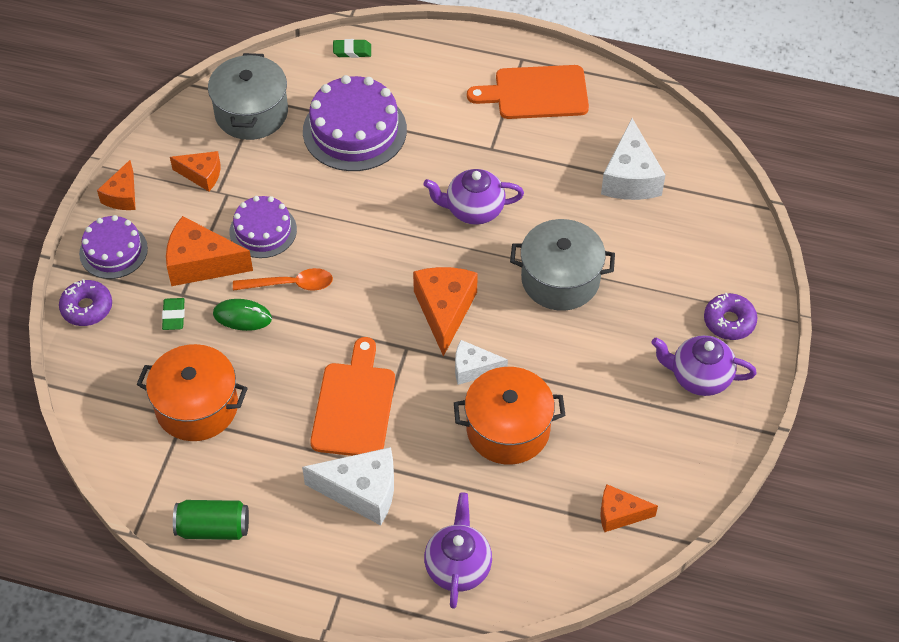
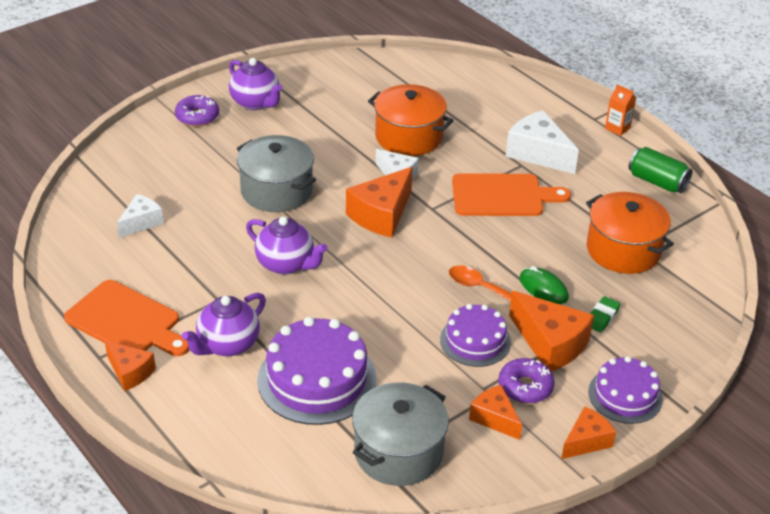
camera: 145 degrees left, 15 degrees down
purple donut [59,279,112,326] -> purple donut moved to [498,358,555,403]
orange cutting board [310,337,395,456] -> orange cutting board turned 135 degrees counterclockwise [452,173,571,216]
green eraser [333,39,371,58] -> none
purple teapot [424,492,492,609] -> purple teapot moved to [182,293,266,356]
white cheese [601,118,665,200] -> white cheese [117,194,164,238], size x0.61
orange cheese [601,484,658,532] -> orange cheese moved to [104,340,156,391]
none -> orange carton [605,85,636,136]

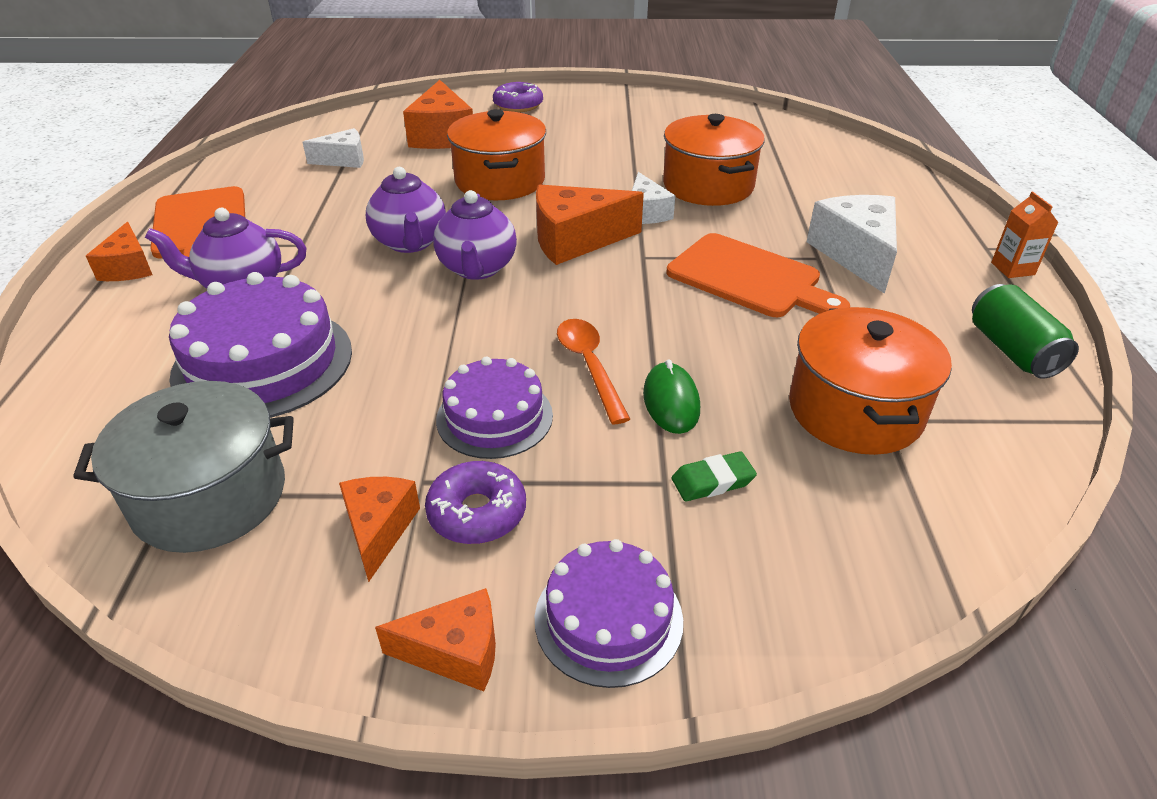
camera: 40 degrees right, 0 degrees up
purple teapot [229,58,282,110] -> purple teapot moved to [433,190,517,280]
grey pot [237,135,316,212] -> orange pot [447,109,546,200]
orange cheese [509,291,594,371] -> orange cheese moved to [403,80,473,149]

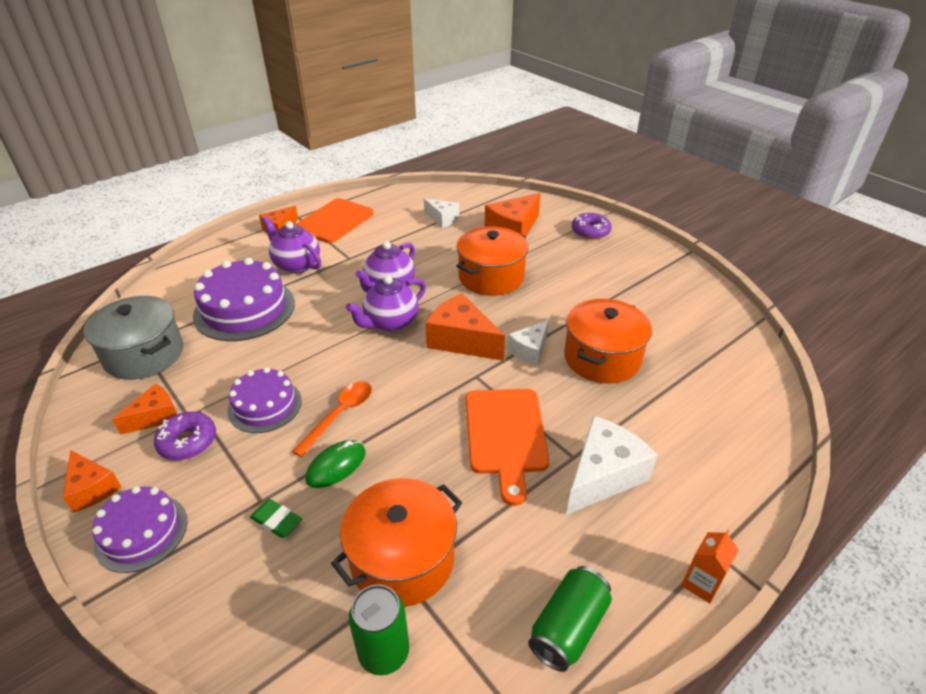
camera: 50 degrees right, 0 degrees up
none -> green can [349,584,409,676]

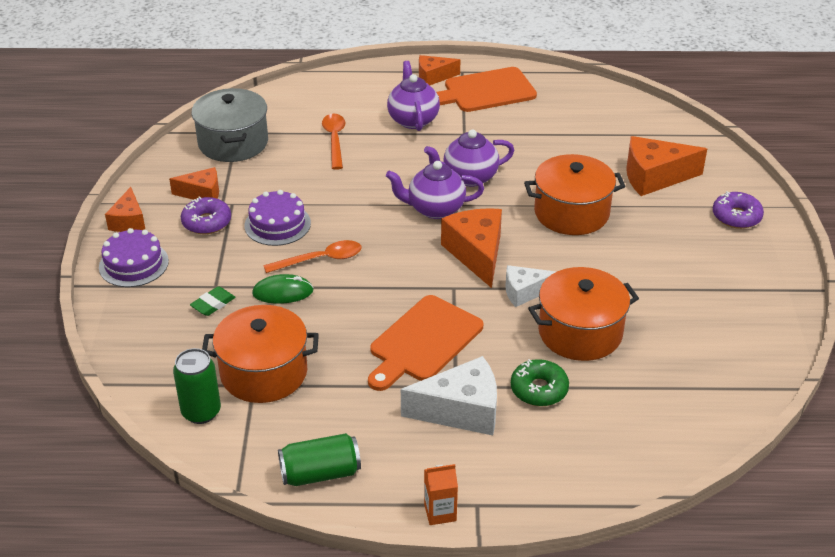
camera: 40 degrees right, 0 degrees up
purple cake [193,258,295,341] -> orange spoon [322,114,345,170]
green eraser [250,499,302,538] -> green eraser turned 60 degrees clockwise [190,286,236,316]
white cheese [424,198,459,228] -> none
none -> green donut [511,359,569,406]

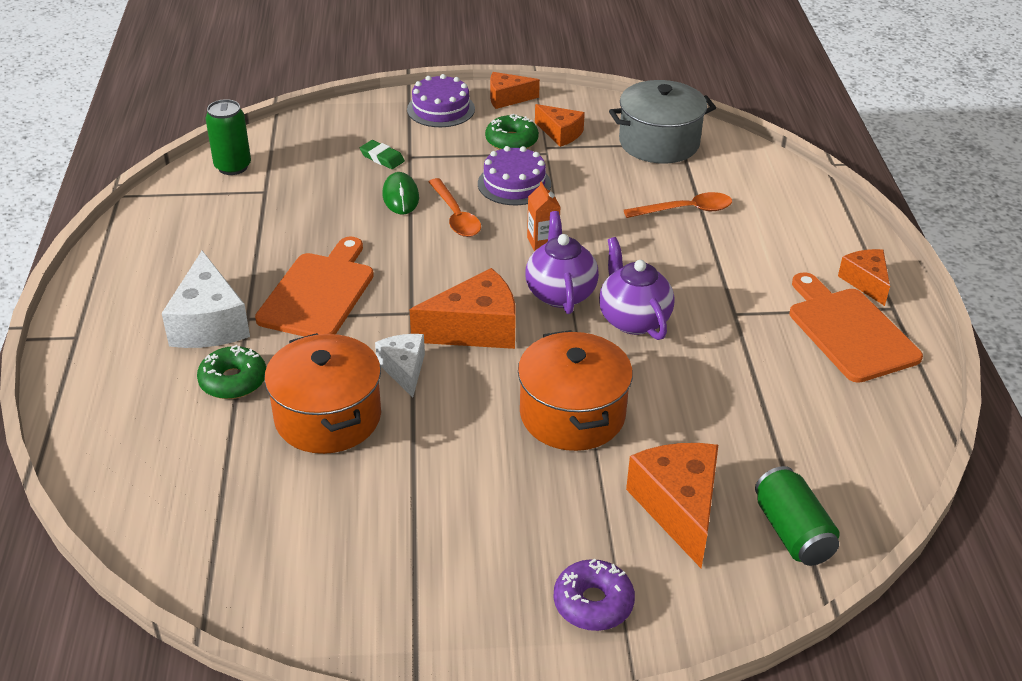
camera: 85 degrees right, 0 degrees up
orange cheese [169,167,219,200] -> orange cheese turned 45 degrees counterclockwise [535,104,585,147]
purple donut [181,196,231,234] -> green donut [485,114,539,150]
orange pot [202,305,319,403] -> none
green can [278,433,361,486] -> green can moved to [755,466,839,566]
orange cutting board [368,295,483,391] -> orange cutting board turned 75 degrees clockwise [255,237,374,336]
purple teapot [387,61,440,131] -> none
orange carton [424,464,458,525] -> orange carton moved to [527,181,560,251]

